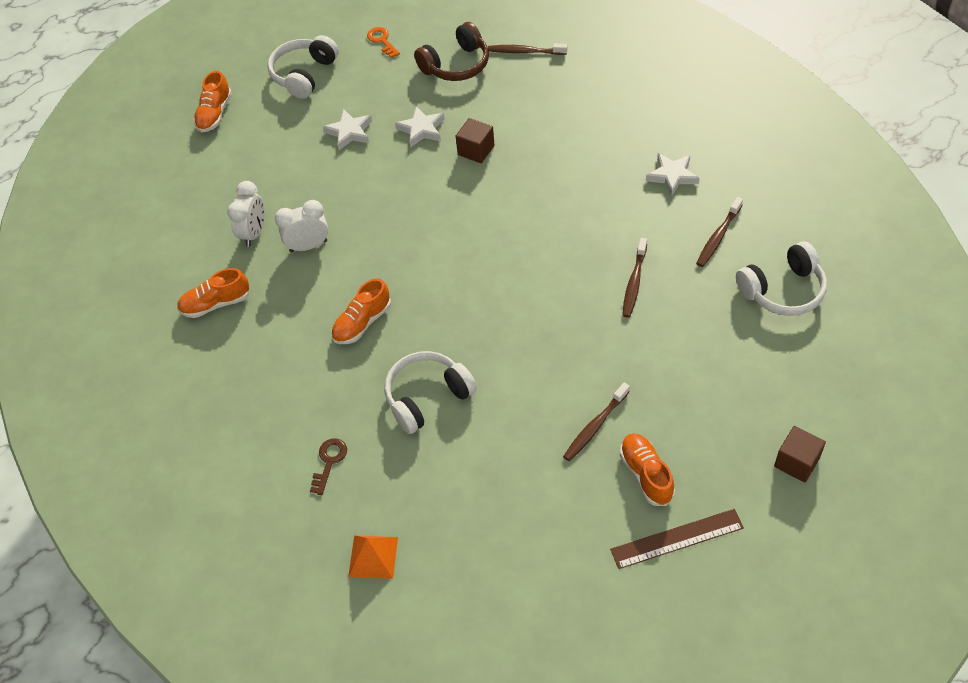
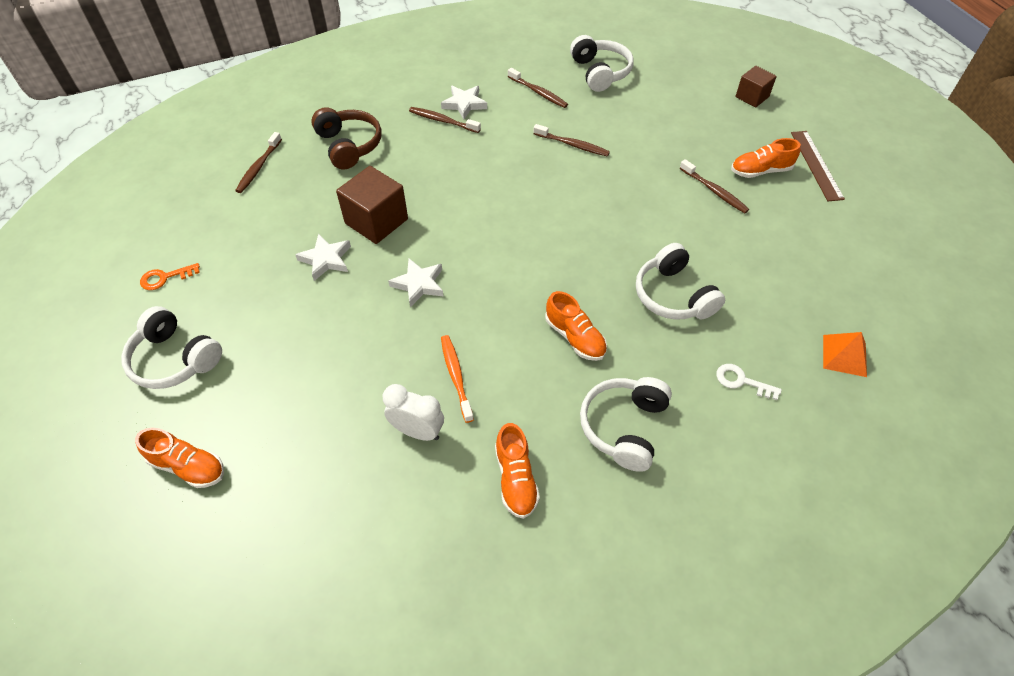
camera: 85 degrees left, 0 degrees up
white clock [275,200,328,252] -> orange toothbrush [441,335,474,423]
brown key [310,438,347,495] -> white key [716,364,782,400]
white star [323,109,372,150] -> white star moved to [388,259,444,307]
brown headphones [414,22,489,81] -> brown headphones moved to [311,107,382,169]
brown cube [456,118,494,163] -> brown cube [336,166,408,244], size x1.61
none -> brown toothbrush [409,107,481,133]
none -> white headphones [580,377,672,472]

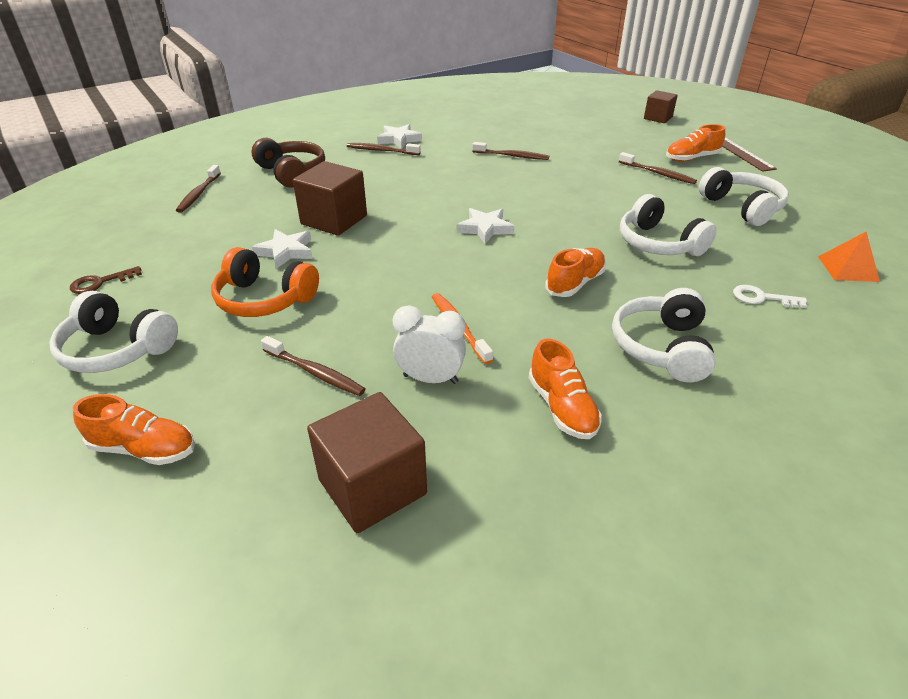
camera: 10 degrees left, 15 degrees down
orange key [140,263,200,290] -> brown key [70,266,142,294]
white star [388,259,444,307] -> white star moved to [457,208,515,244]
brown toothbrush [508,68,568,108] -> brown toothbrush moved to [261,336,366,396]
orange shoe [545,291,607,361] -> orange shoe turned 90 degrees counterclockwise [545,248,606,297]
white headphones [570,35,634,92] -> white headphones moved to [699,167,789,226]
none -> orange headphones [211,247,319,317]
none -> brown cube [307,392,427,533]

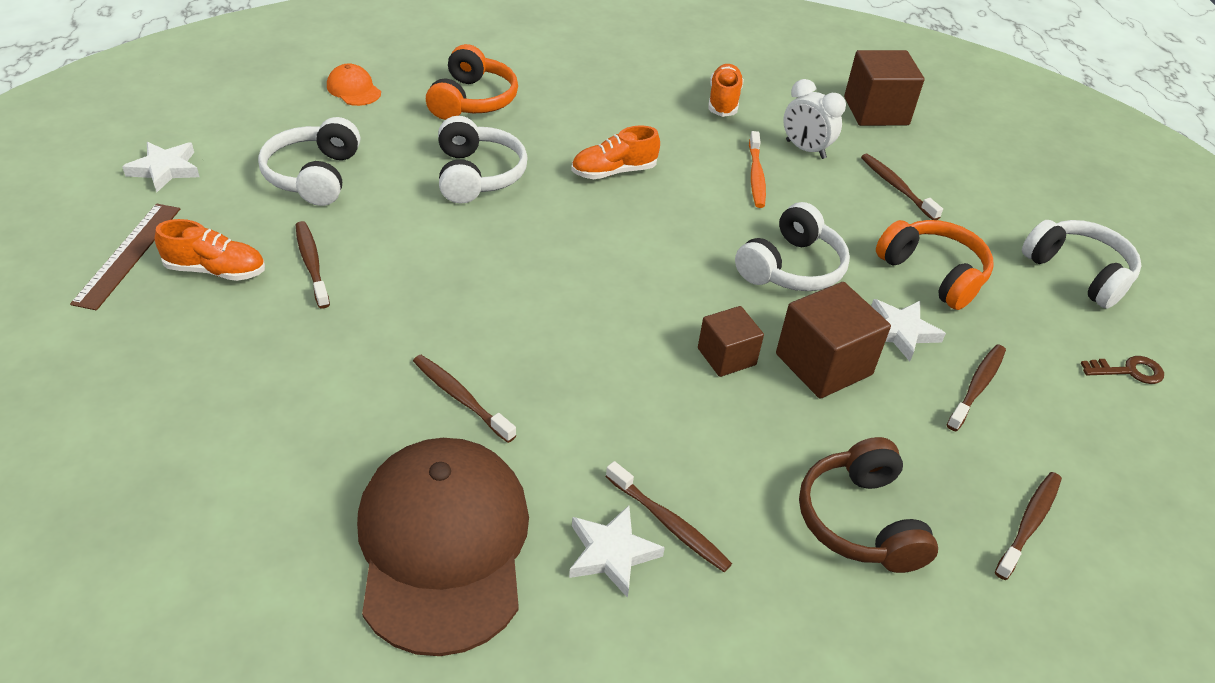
camera: 155 degrees left, 5 degrees up
orange shoe [73,394,195,465] -> none
white star [457,208,515,244] -> white star moved to [122,142,200,193]
white headphones [612,288,716,382] -> white headphones moved to [735,202,850,291]
brown cube [644,90,678,123] -> brown cube moved to [698,306,764,377]
white key [733,285,807,308] -> orange headphones [426,44,518,120]
orange pyramid [818,232,880,282] -> orange cap [327,63,381,106]
none -> brown cap [357,438,529,656]
none -> brown toothbrush [947,344,1006,431]

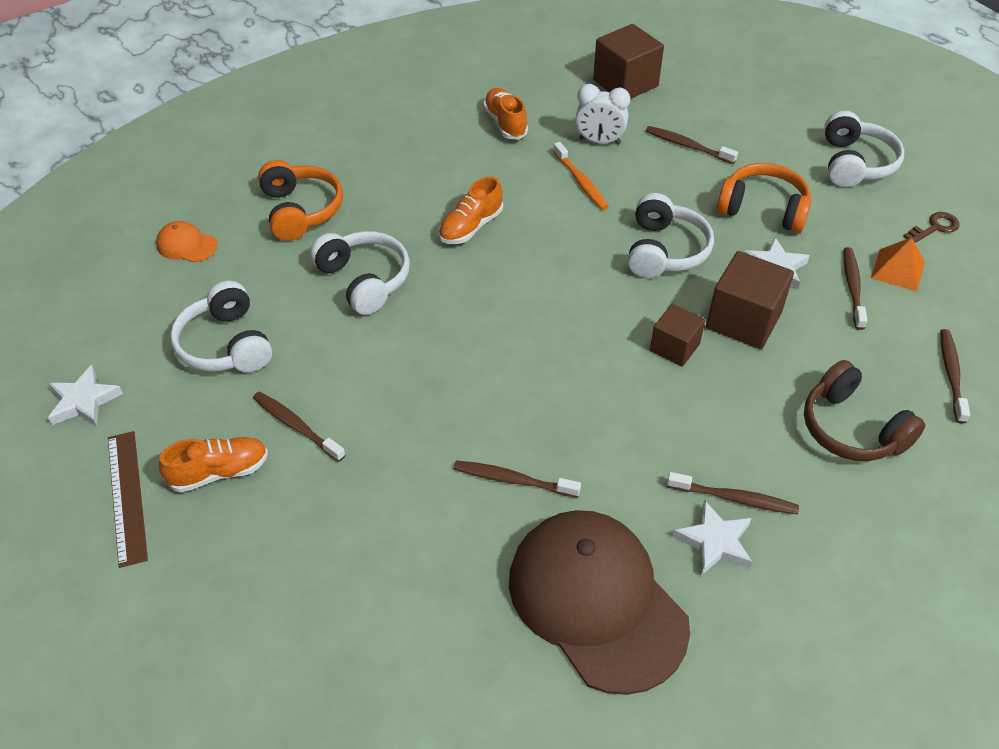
camera: 25 degrees left, 5 degrees up
white headphones [1022,220,1141,309] -> white headphones turned 75 degrees clockwise [824,111,904,187]
none -> orange pyramid [871,237,925,291]

